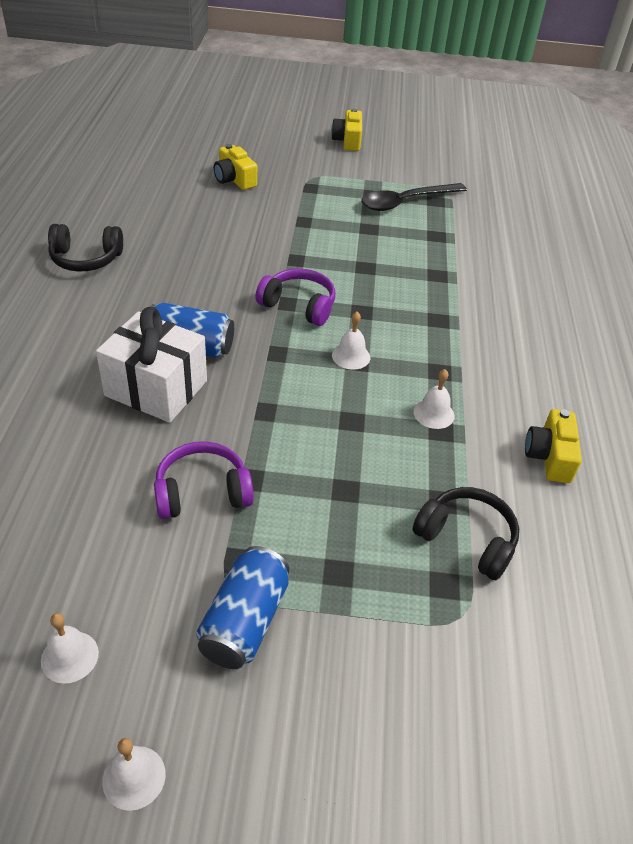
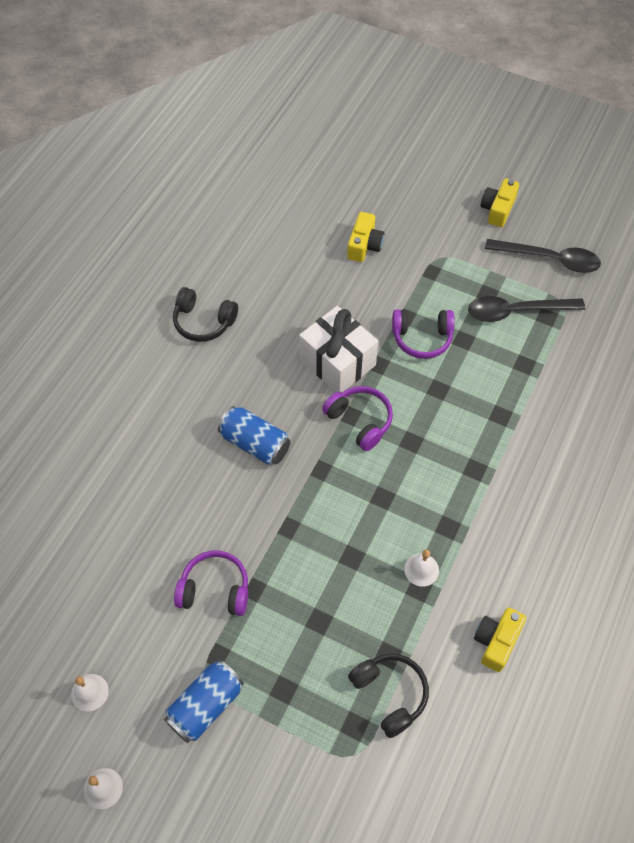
camera: 25 degrees right, 15 degrees up
white gift [96,307,207,423] -> white gift moved to [299,306,378,393]
yellow camera [214,144,257,190] -> yellow camera turned 150 degrees counterclockwise [347,212,384,262]
white bell [332,312,370,370] -> none
none -> purple headphones [392,309,455,359]
none -> black spoon [485,239,601,273]

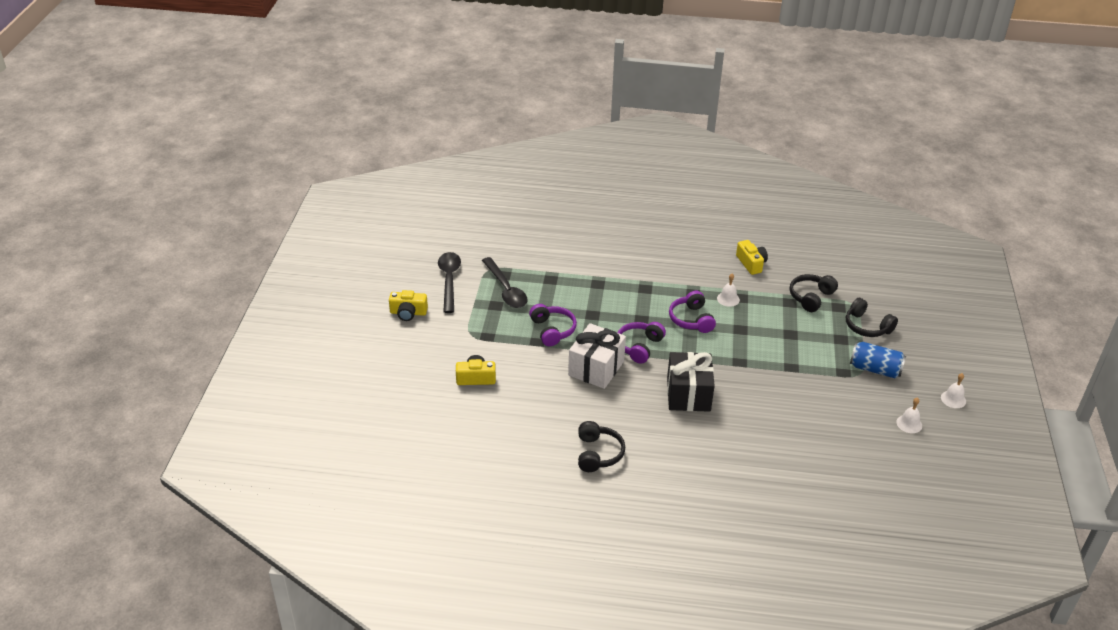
camera: 110 degrees left, 20 degrees down
purple headphones [174,551,248,616] -> purple headphones moved to [669,291,716,333]
blue can [218,406,291,465] -> black gift [667,352,715,412]
yellow camera [474,608,526,672] -> yellow camera turned 120 degrees counterclockwise [736,240,768,275]
none -> black headphones [846,298,898,337]

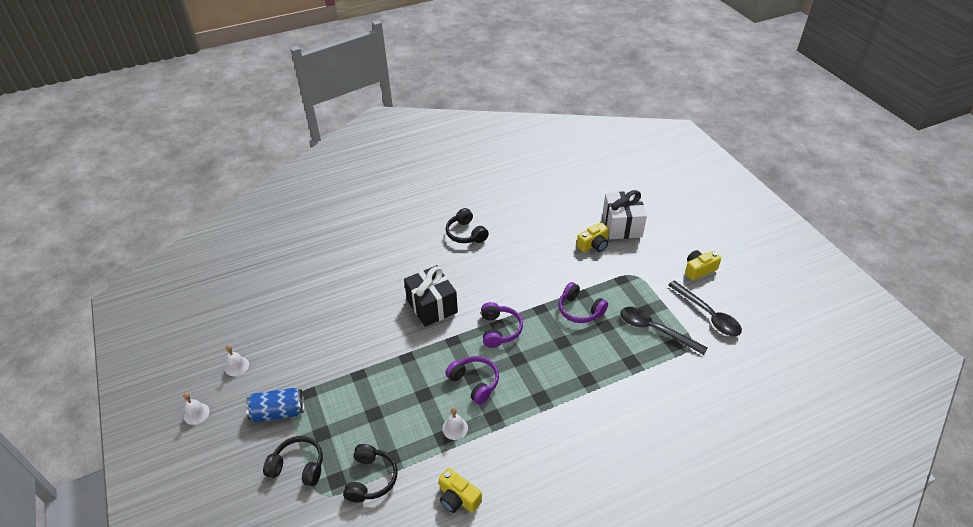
camera: 150 degrees right, 5 degrees up
white gift [568,323,626,389] -> white gift moved to [602,190,647,239]

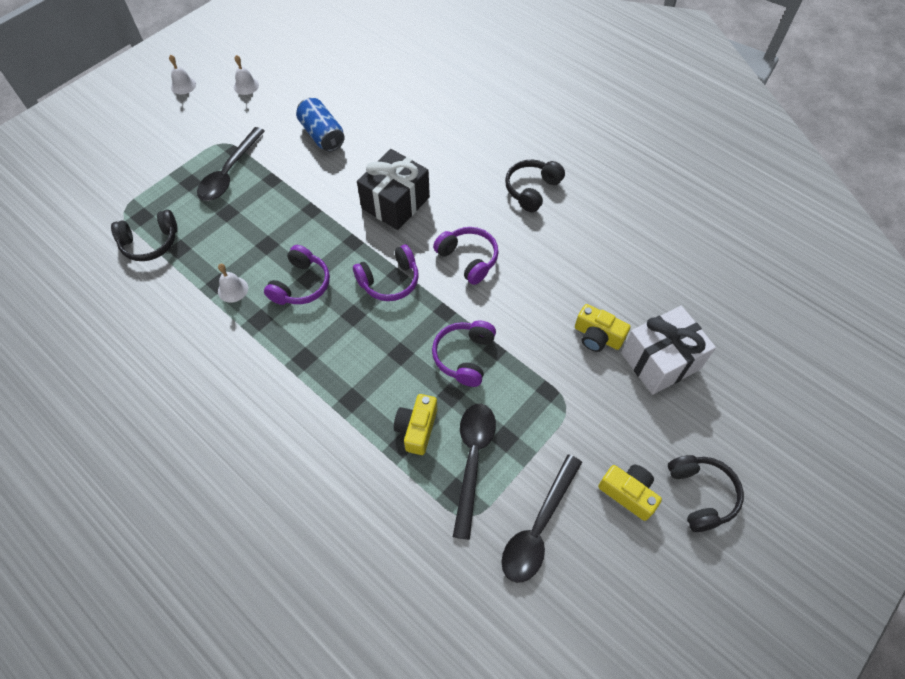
camera: 65 degrees right, 15 degrees up
blue can [246,388,304,422] -> blue can moved to [296,98,345,152]
black headphones [263,436,323,486] -> black headphones moved to [668,455,744,532]
yellow camera [439,468,482,513] -> yellow camera moved to [394,394,437,455]
none -> black spoon [197,127,265,201]
none -> purple headphones [433,227,499,285]

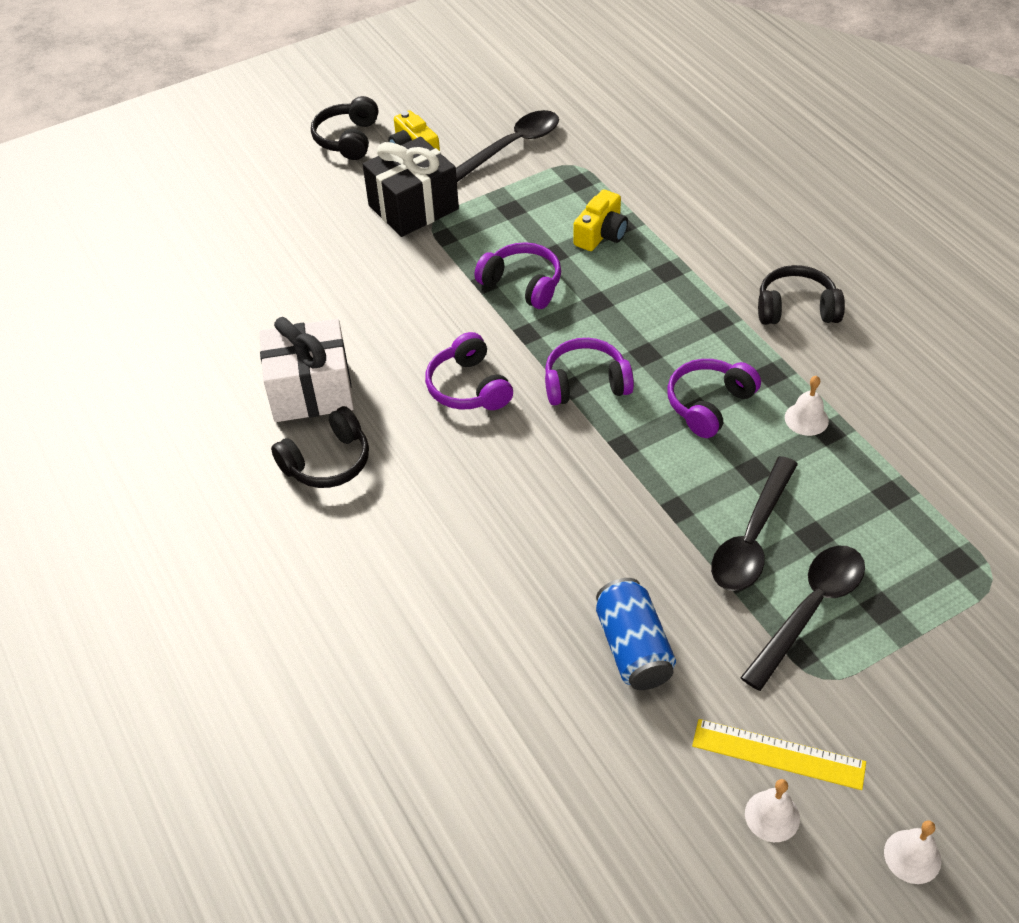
camera: 160 degrees left, 10 degrees down
black headphones [111,210,178,261] -> black headphones moved to [758,265,845,325]
black gift [357,149,430,230] -> black gift moved to [362,137,459,237]
purple headphones [432,321,496,387] -> purple headphones turned 90 degrees counterclockwise [474,242,561,309]
black spoon [453,404,496,540] -> black spoon moved to [711,456,798,591]
yellow camera [575,304,630,352] -> none
white gift [621,306,716,395] -> white gift moved to [259,317,354,422]
none -> yellow ruler [692,719,866,790]

